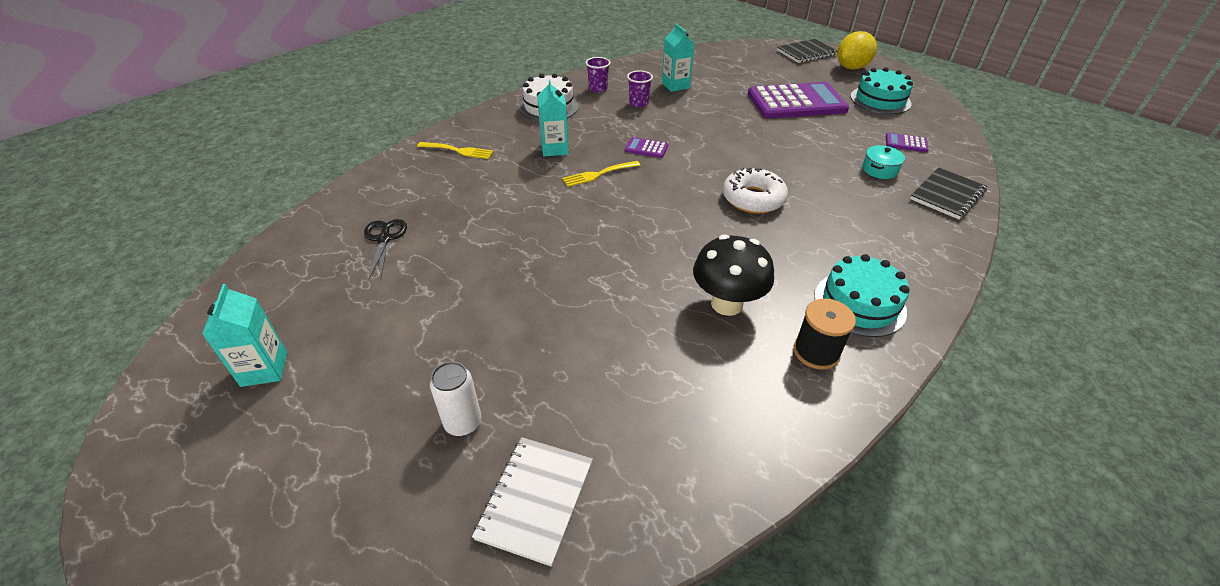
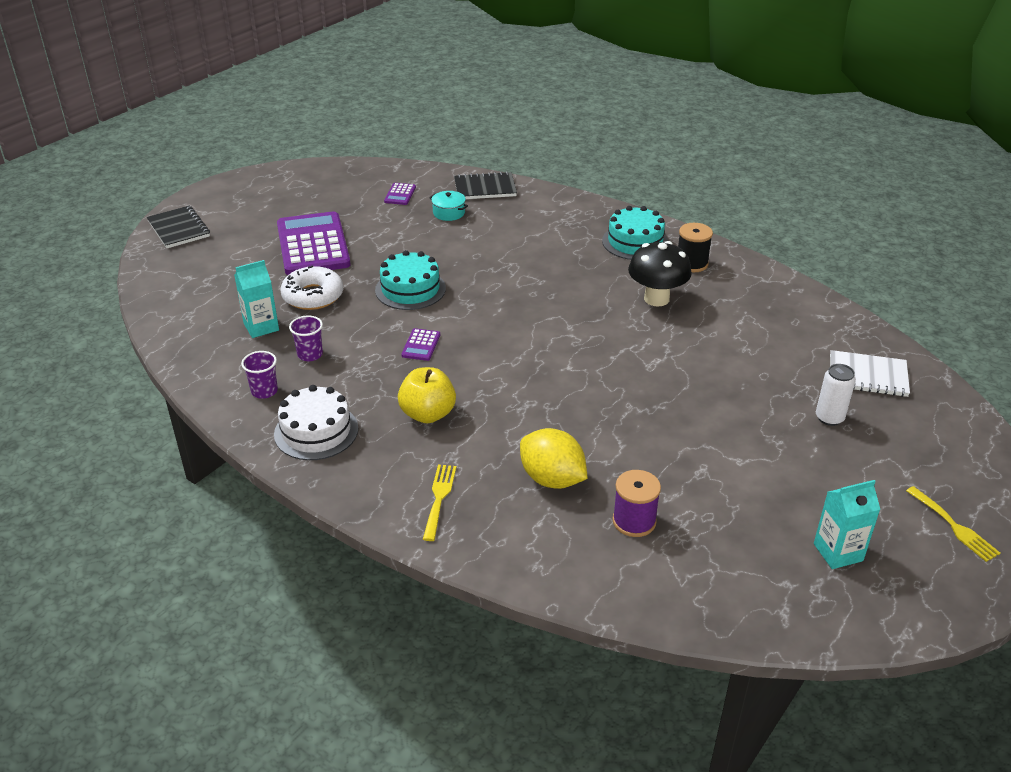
camera: 95 degrees left, 5 degrees down
black scissors [364,219,407,279] -> purple spool [612,470,661,537]
turquoise carton [537,80,569,157] -> yellow apple [398,367,456,423]
yellow fork [562,161,641,187] -> yellow fork moved to [906,486,1000,562]
white donut [723,167,788,214] -> white donut moved to [281,265,343,310]
yellow lemon [837,31,877,70] -> yellow lemon moved to [520,428,588,489]
turquoise cake [851,67,913,114] -> turquoise cake moved to [375,250,446,310]
black notebook [910,168,987,220] -> black notebook turned 45 degrees counterclockwise [454,171,517,199]

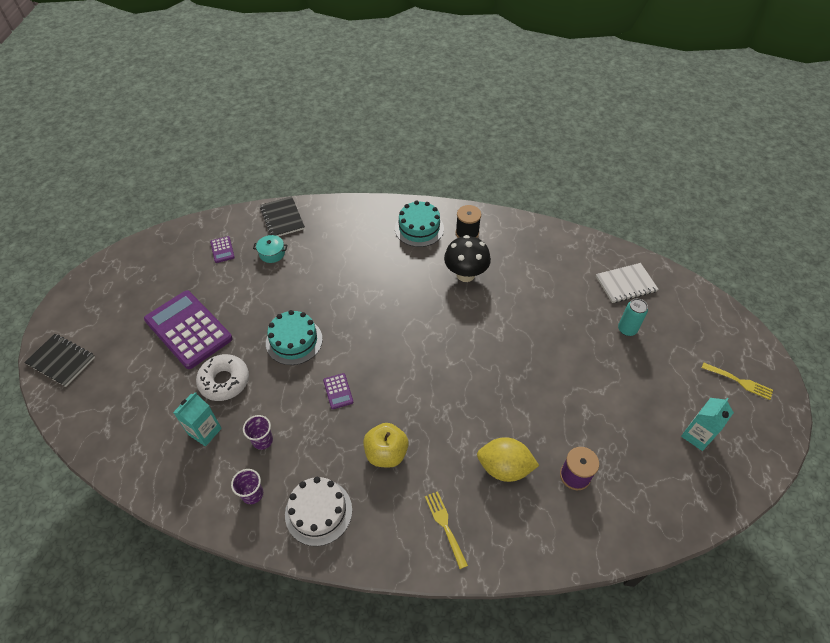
camera: 30 degrees left, 15 degrees up
black notebook [454,171,517,199] -> black notebook turned 75 degrees counterclockwise [260,196,305,237]
white can [816,364,856,426] -> turquoise can [618,298,648,336]

